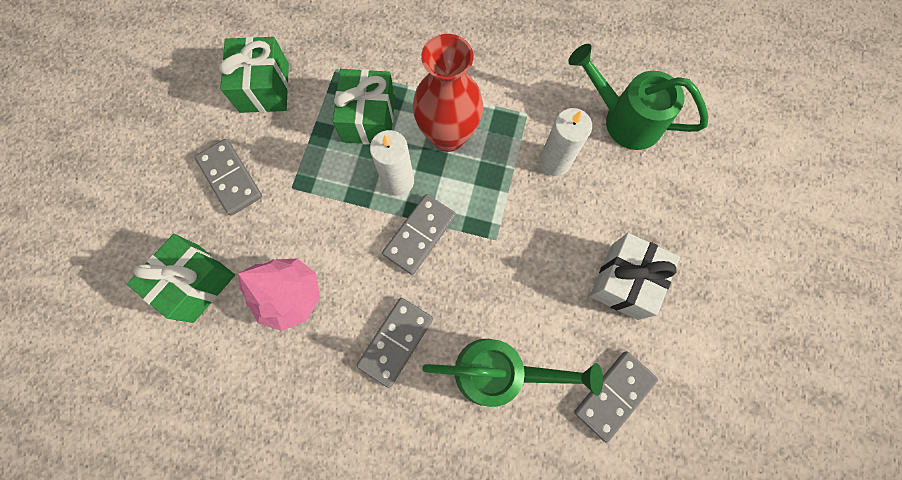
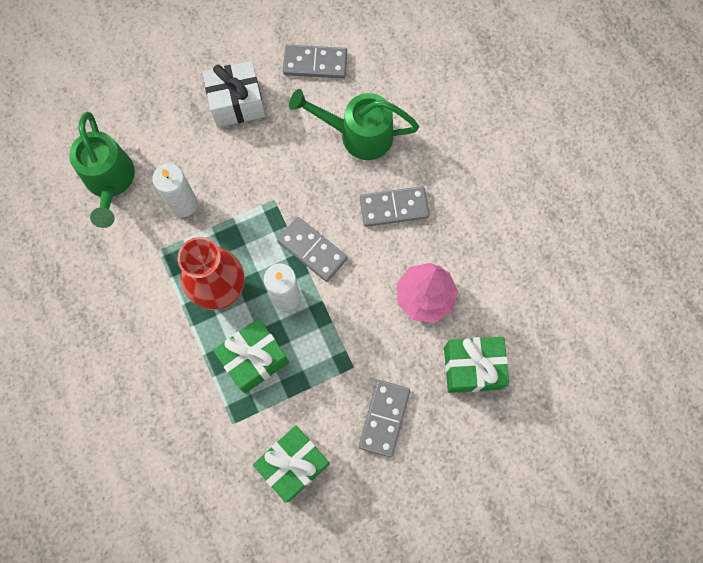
camera: 130 degrees left, 0 degrees up
grey domino [382,194,456,275] -> grey domino turned 45 degrees clockwise [277,217,348,282]
green watering can [422,339,603,407] -> green watering can turned 45 degrees counterclockwise [289,89,419,160]

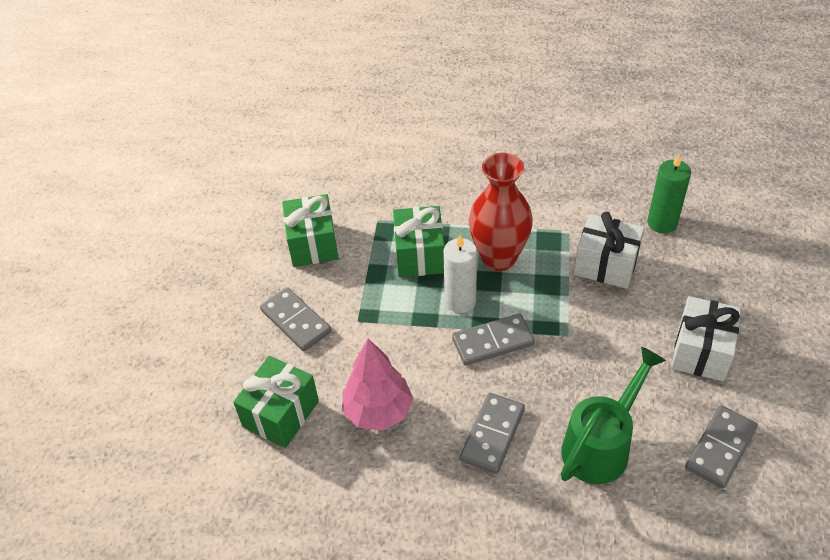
camera: 125 degrees right, 25 degrees down
green watering can [69,112,135,228] -> green candle [648,154,691,233]
white candle [152,164,198,217] -> white gift [574,212,644,289]

